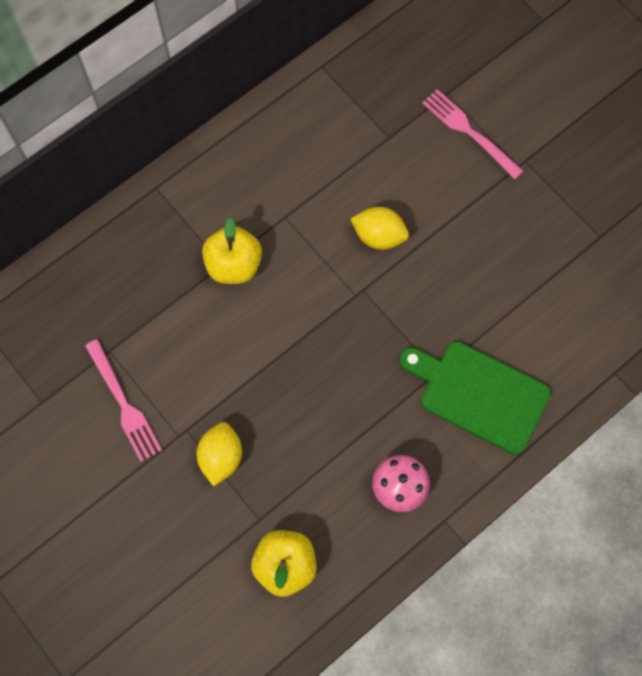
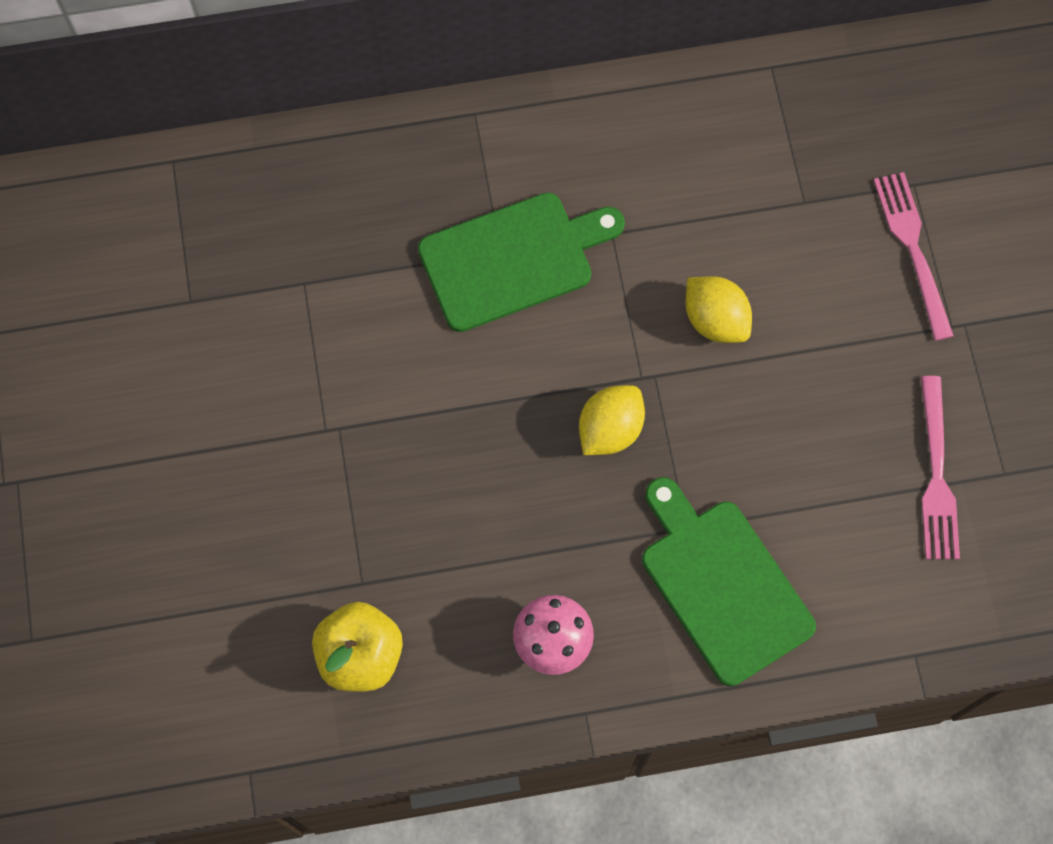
camera: 30 degrees right, 0 degrees up
pink fork [85,339,162,462] -> pink fork moved to [921,376,960,559]
yellow lemon [197,422,242,486] -> yellow lemon moved to [579,385,645,455]
yellow apple [202,218,262,284] -> green cutting board [418,193,625,332]

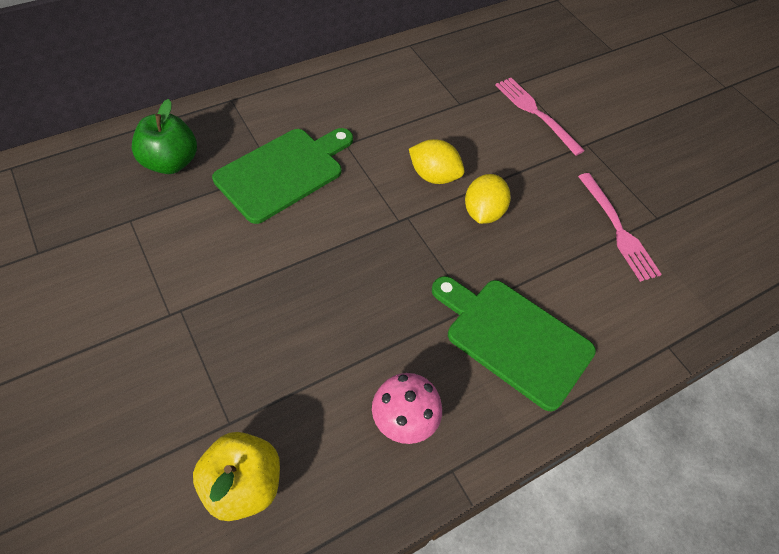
camera: 25 degrees left, 15 degrees down
yellow lemon [579,385,645,455] -> yellow lemon moved to [465,174,510,224]
none -> green apple [132,99,197,174]

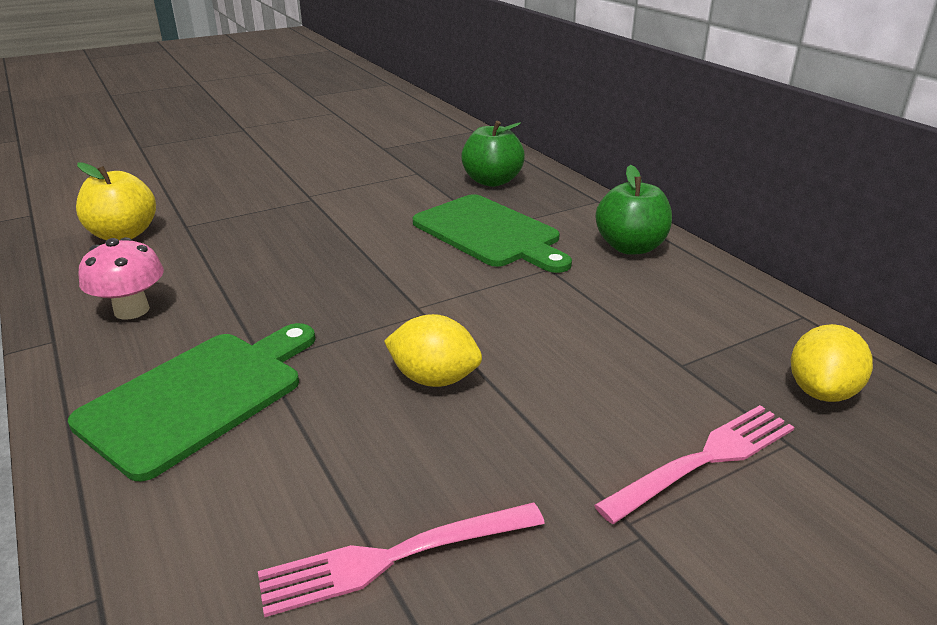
camera: 95 degrees right, 25 degrees down
yellow lemon [409,139,465,184] -> yellow lemon moved to [791,324,873,402]
none -> green apple [595,165,672,255]

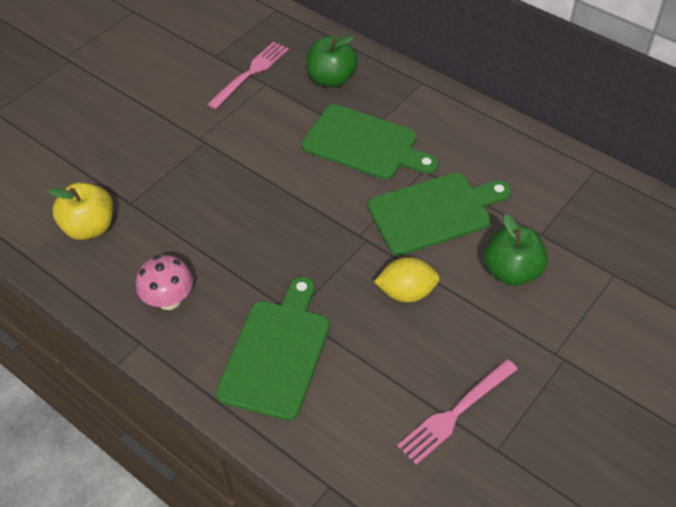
camera: 20 degrees left, 20 degrees up
pink fork [594,405,795,524] -> pink fork moved to [207,42,289,110]
green apple [595,165,672,255] -> green apple moved to [484,214,548,286]
yellow lemon [791,324,873,402] -> none
none -> green cutting board [367,173,511,255]

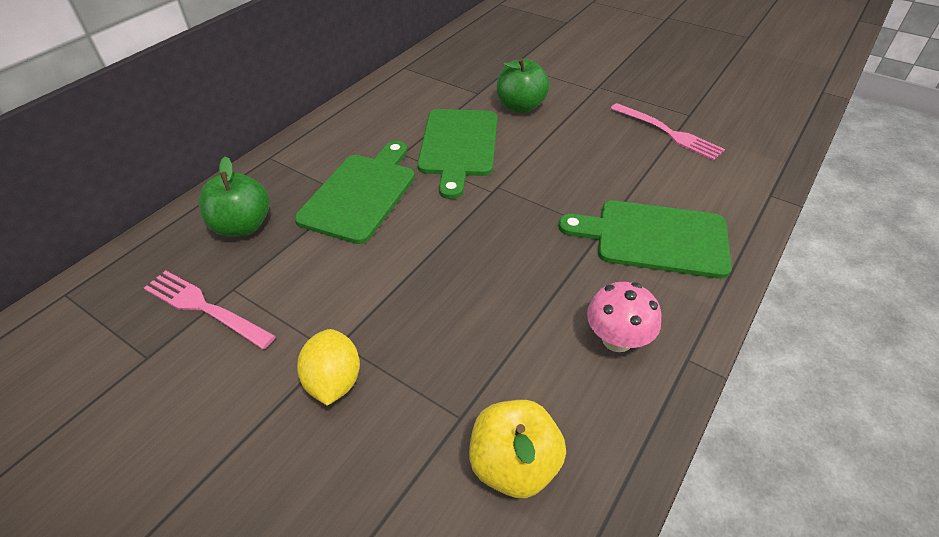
camera: 95 degrees left, 5 degrees down
green cutting board [367,173,511,255] -> green cutting board turned 150 degrees counterclockwise [417,109,497,199]
yellow lemon [374,257,440,302] -> yellow lemon moved to [297,329,360,406]

